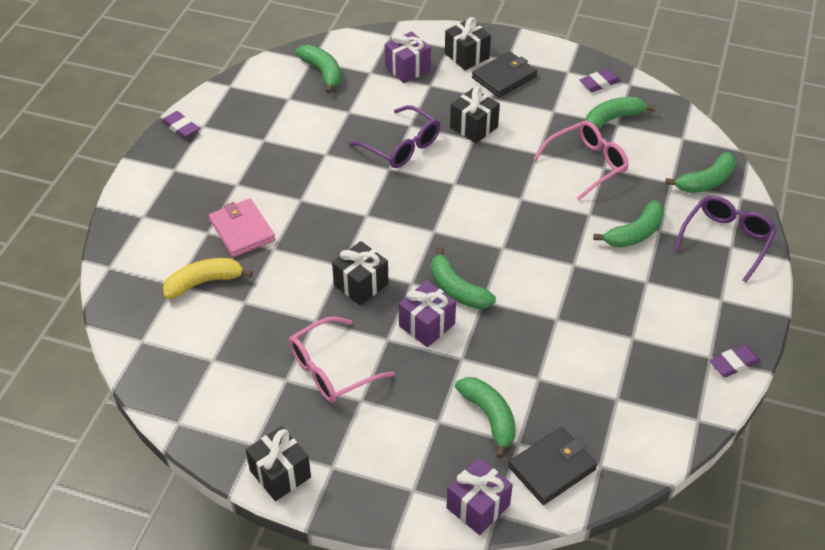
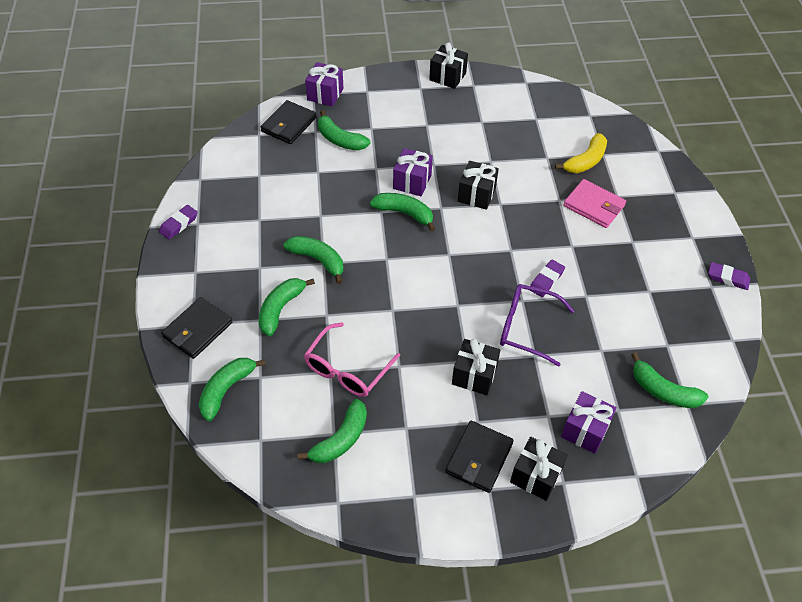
camera: 155 degrees right, 5 degrees up
pink glasses [289,316,395,403] -> none
purple eraser [580,69,621,92] -> purple eraser moved to [530,260,565,297]
purple glasses [674,195,777,282] -> black wallet [161,297,232,359]
none -> green banana [283,236,343,284]

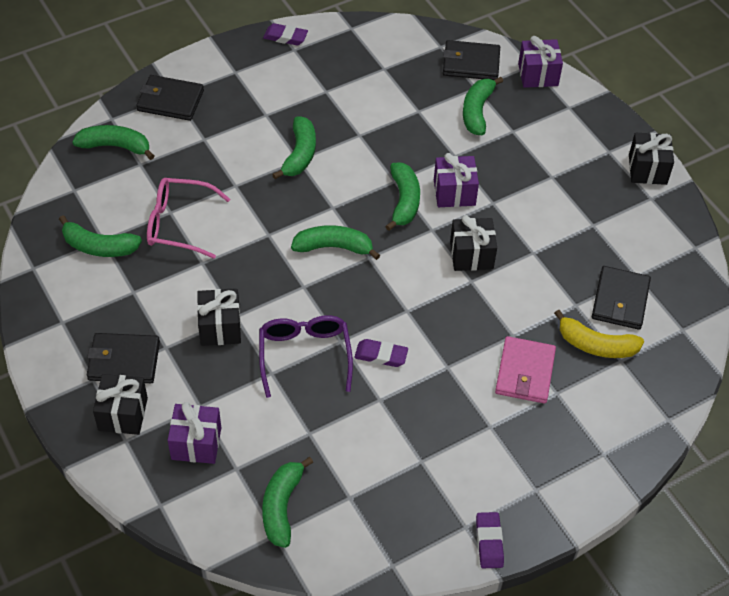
camera: 65 degrees right, 0 degrees up
green banana [259,278,315,336] -> green banana moved to [291,225,380,260]
none -> black wallet [592,266,651,330]

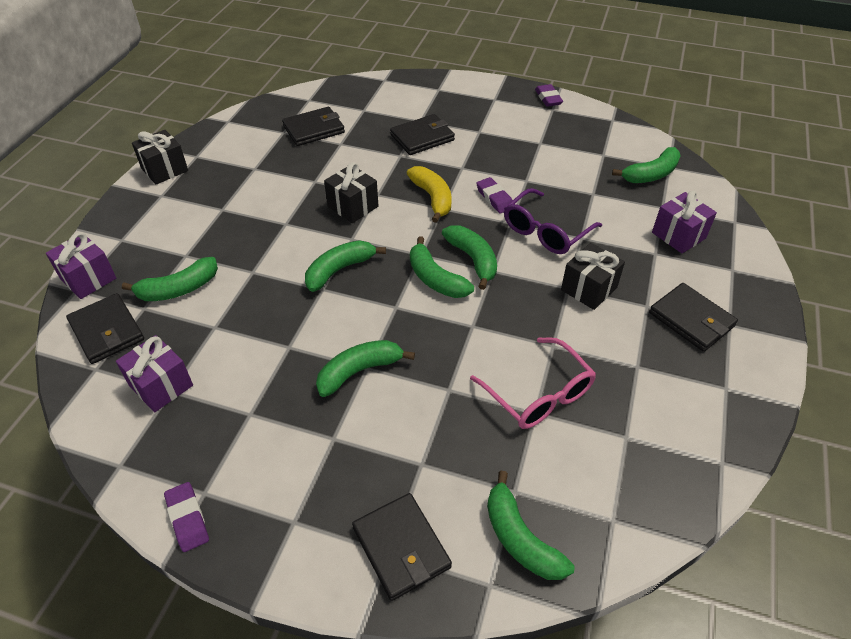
camera: 130 degrees left, 5 degrees down
green banana [59,215,142,257] -> green banana moved to [442,225,497,290]
black gift [93,374,148,435] -> none
purple gift [434,153,479,207] -> purple gift moved to [116,335,193,412]
purple eraser [476,512,504,568] -> purple eraser turned 60 degrees counterclockwise [535,84,563,107]
pink wallet [495,336,556,404] -> black wallet [390,114,455,155]
yellow banana [554,310,644,358] -> yellow banana moved to [407,166,452,223]

